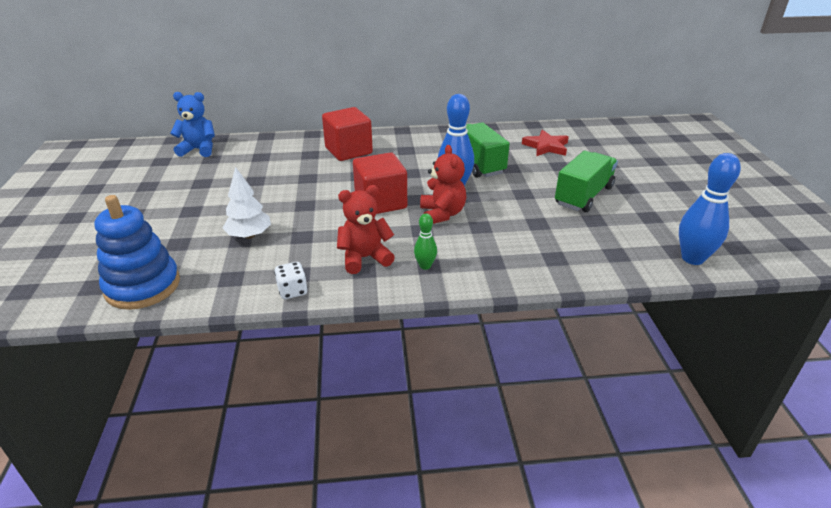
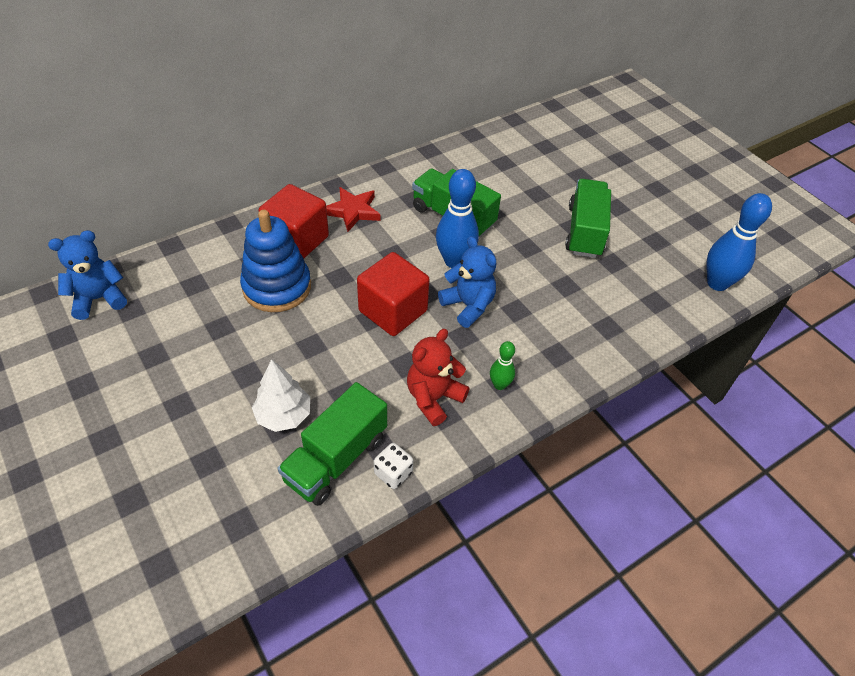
camera: 30 degrees left, 15 degrees up
blue stacking toy [94,195,180,310] -> blue stacking toy moved to [240,210,311,312]
red teddy bear [420,145,466,224] -> blue teddy bear [438,236,496,328]
red star [522,130,569,156] -> red star moved to [326,187,380,232]
none -> green truck [277,382,387,506]

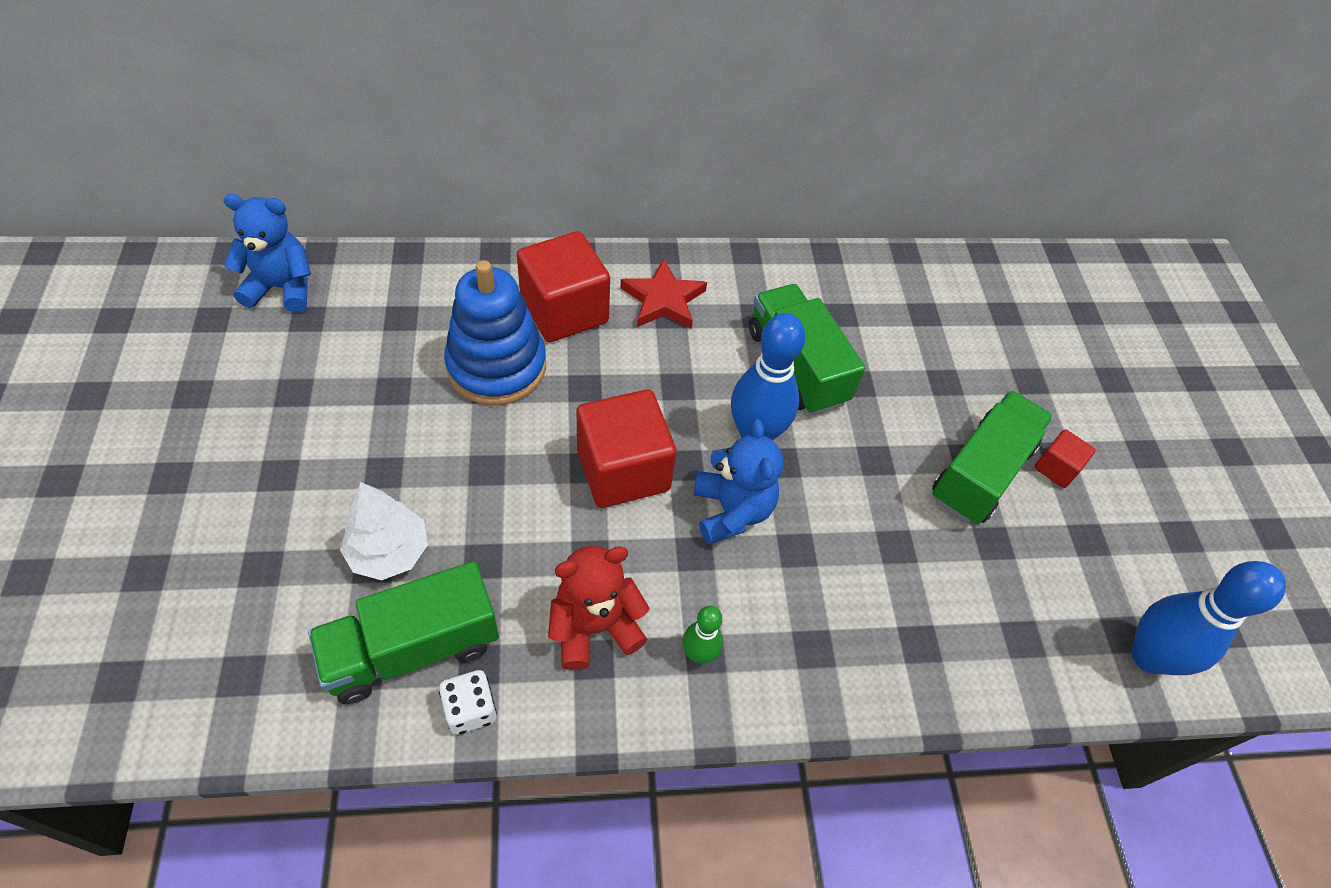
camera: 25 degrees right, 5 degrees up
none -> red cube [1035,429,1096,488]

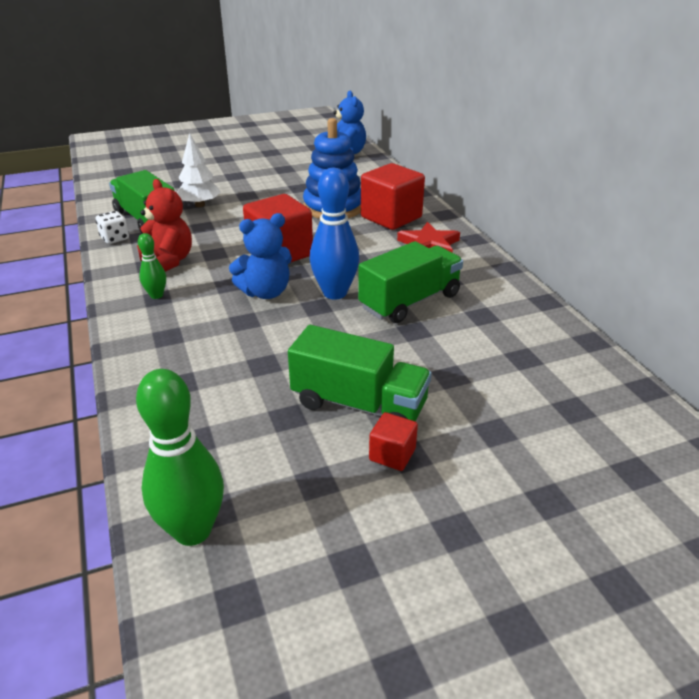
camera: 80 degrees right, 20 degrees down
blue bowling pin [1131,561,1286,675] -> green bowling pin [136,369,224,546]

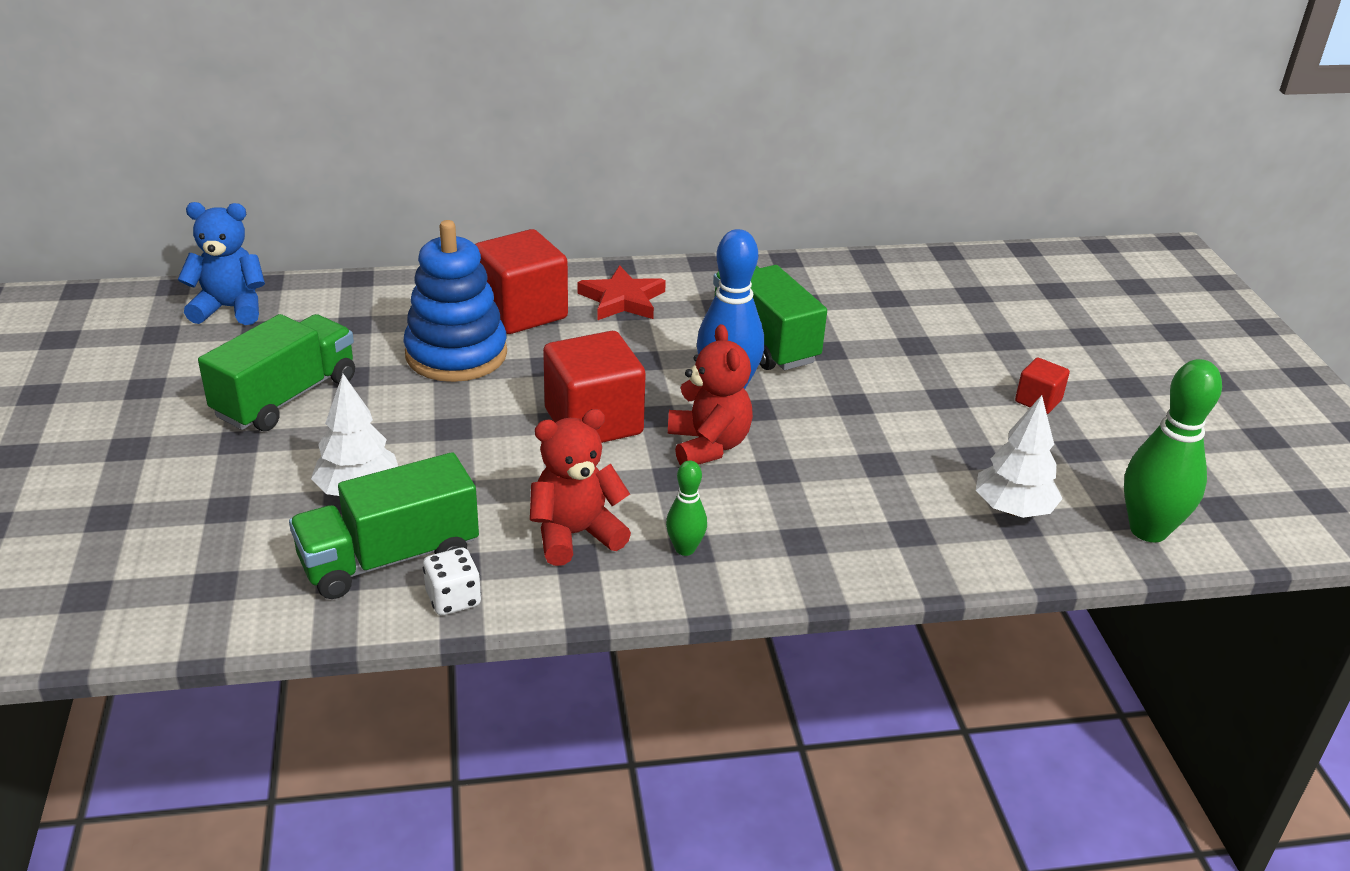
camera: 80 degrees left, 0 degrees up
blue teddy bear [229,213,292,299] -> red teddy bear [668,324,753,465]
green truck [288,325,432,421] -> green truck moved to [198,314,355,431]
none -> white tree [976,395,1062,518]

